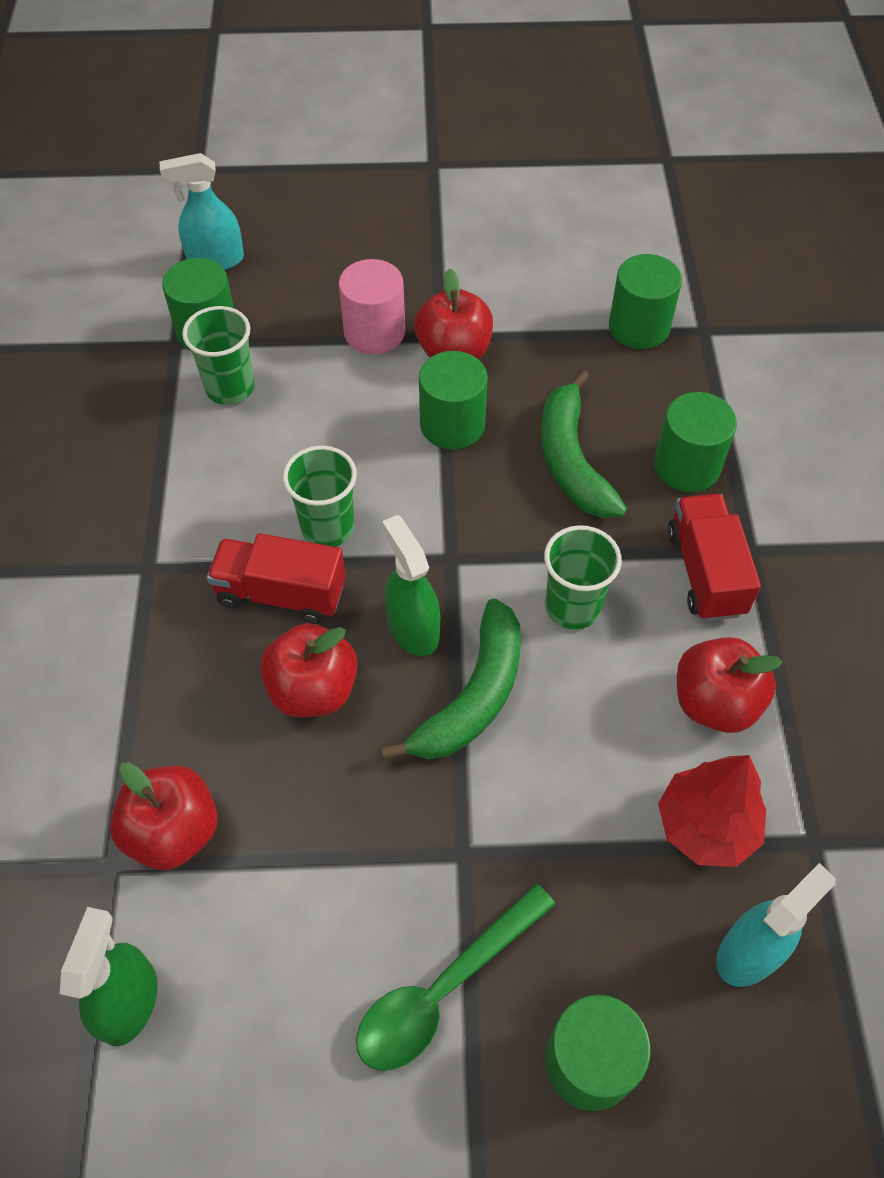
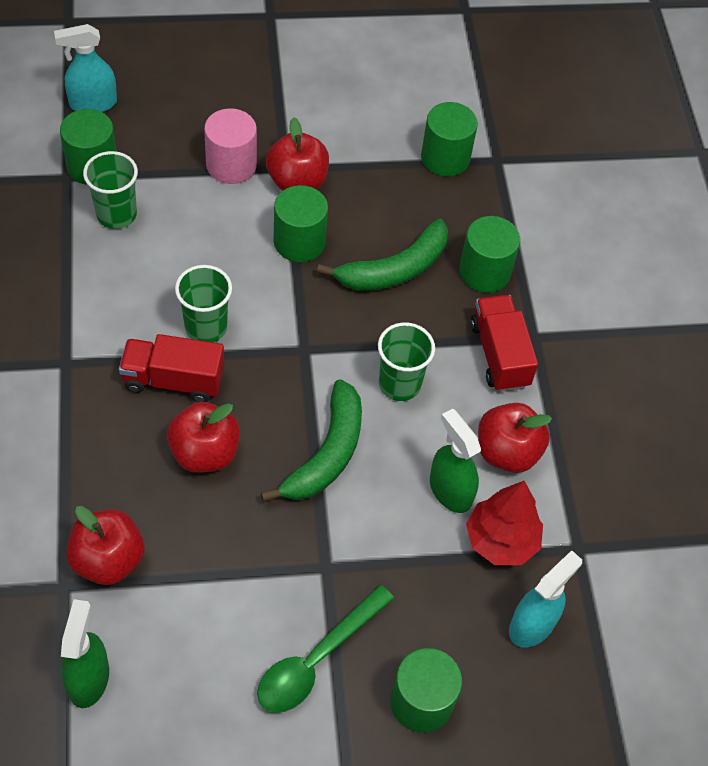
camera: 10 degrees left, 0 degrees up
green spray bottle [382,515,441,656] -> green spray bottle moved to [430,409,481,513]
green banana [541,370,627,518] -> green banana turned 105 degrees counterclockwise [317,219,448,291]

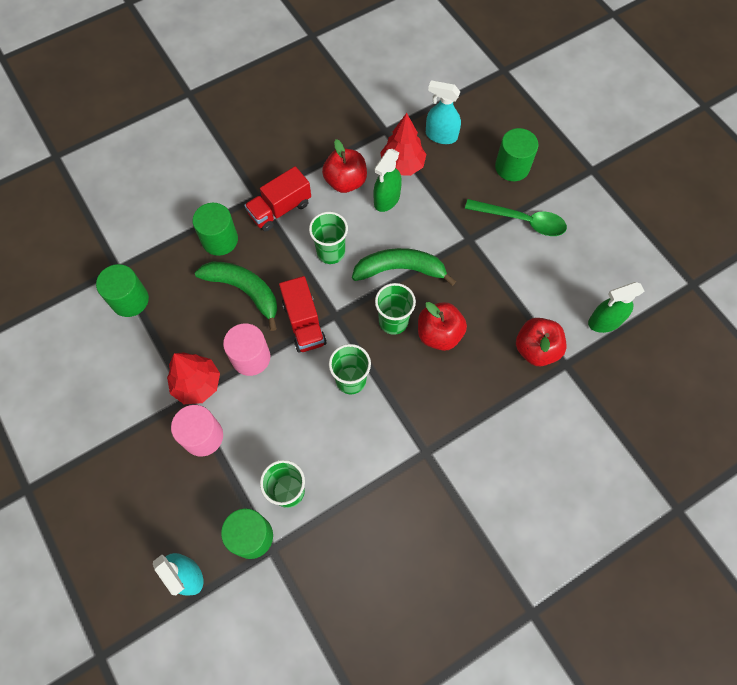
camera: 110 degrees left, 10 degrees up
red truck [119,334,224,402] -> red truck moved to [279,276,327,353]
red apple [266,117,329,191] -> red tree [167,352,220,404]
green cylinder [274,185,328,262] -> pink cylinder [223,323,270,376]
none -> green cup [375,283,416,335]

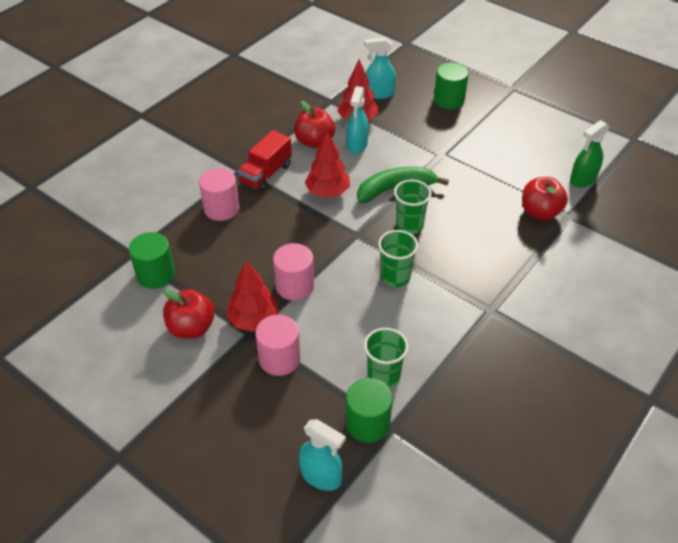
camera: 20 degrees left, 20 degrees down
green cylinder [192,203,238,256] -> pink cylinder [199,168,239,221]
green banana [195,261,278,331] -> none
red truck [279,276,327,353] -> none
green cup [309,212,348,264] -> red tree [305,131,350,198]
green spray bottle [374,149,402,212] -> turquoise spray bottle [346,86,369,154]
red apple [418,302,467,351] -> red apple moved to [163,289,215,339]
green spoon [465,199,567,236] -> none

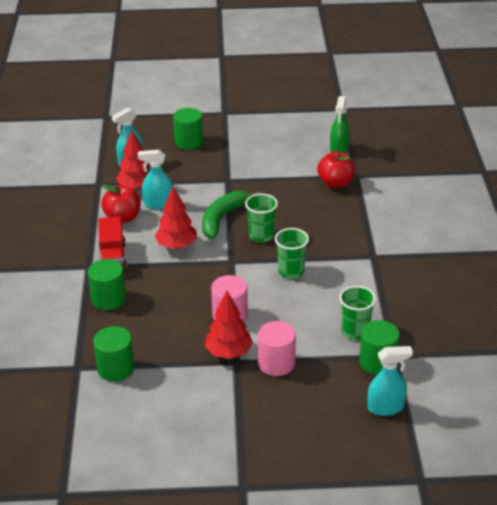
camera: 40 degrees left, 10 degrees down
red apple [163,289,215,339] -> none
pink cylinder [199,168,239,221] -> green cylinder [88,259,126,310]
turquoise spray bottle [346,86,369,154] -> turquoise spray bottle turned 120 degrees clockwise [138,150,173,210]

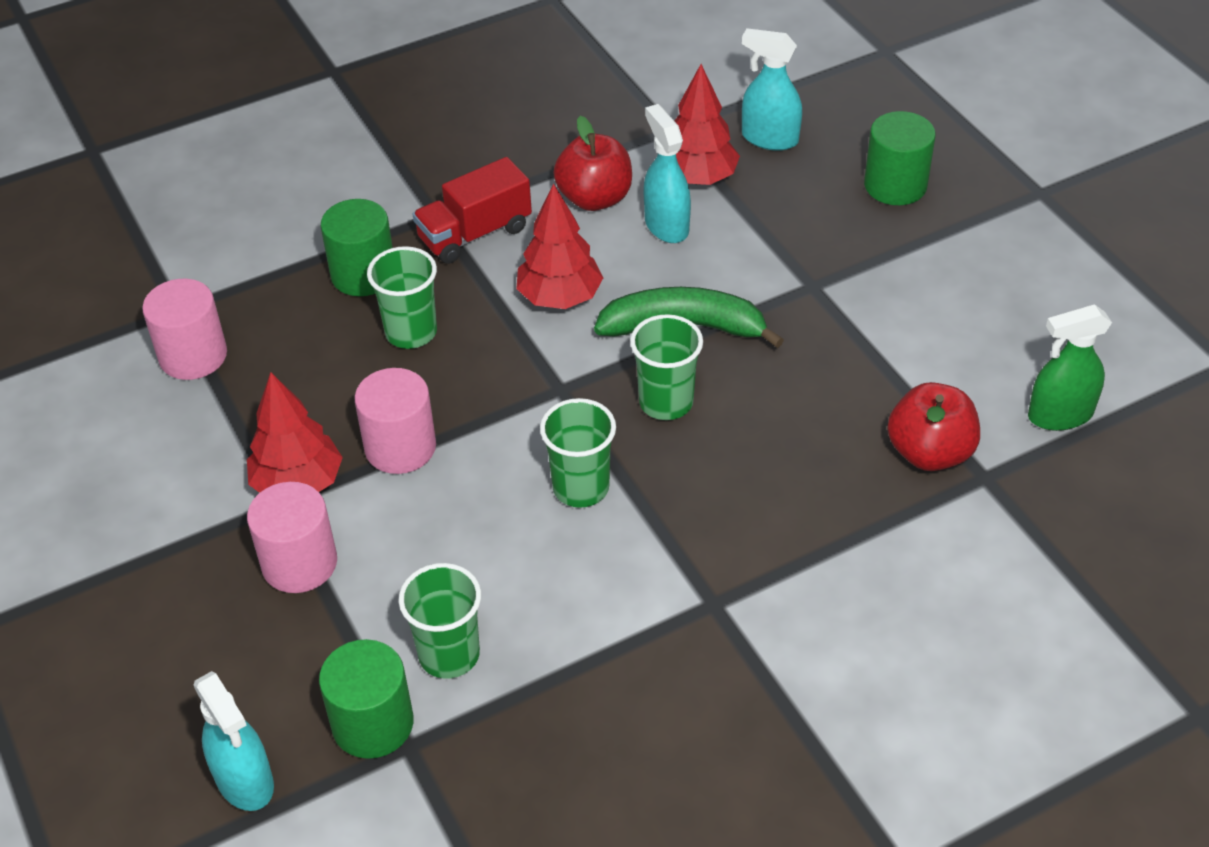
camera: 65 degrees right, 10 degrees up
green cylinder [93,326,135,382] -> pink cylinder [142,279,227,380]
none -> green cup [367,246,437,349]

